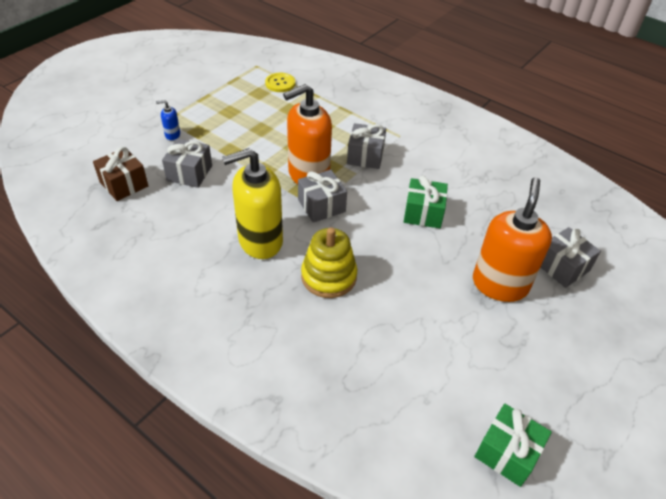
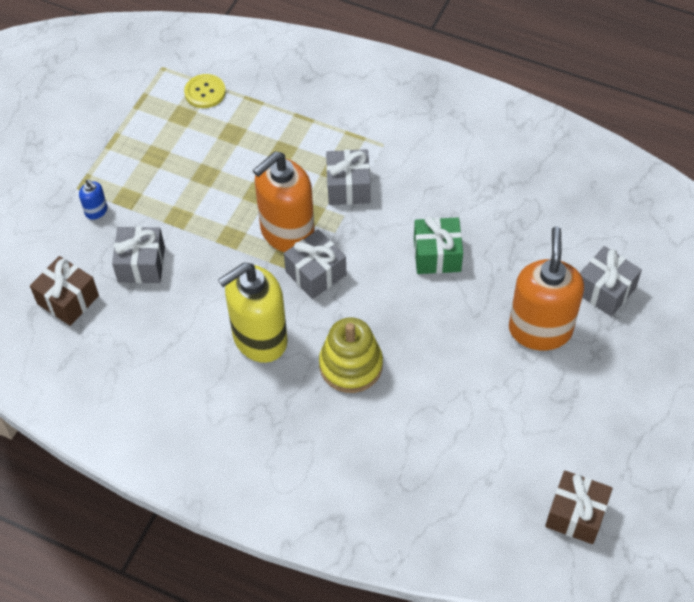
camera: 10 degrees left, 10 degrees up
blue soap dispenser [156,100,180,140] -> blue soap dispenser turned 120 degrees counterclockwise [79,179,108,220]
green gift [474,403,552,487] -> brown gift [545,470,613,544]

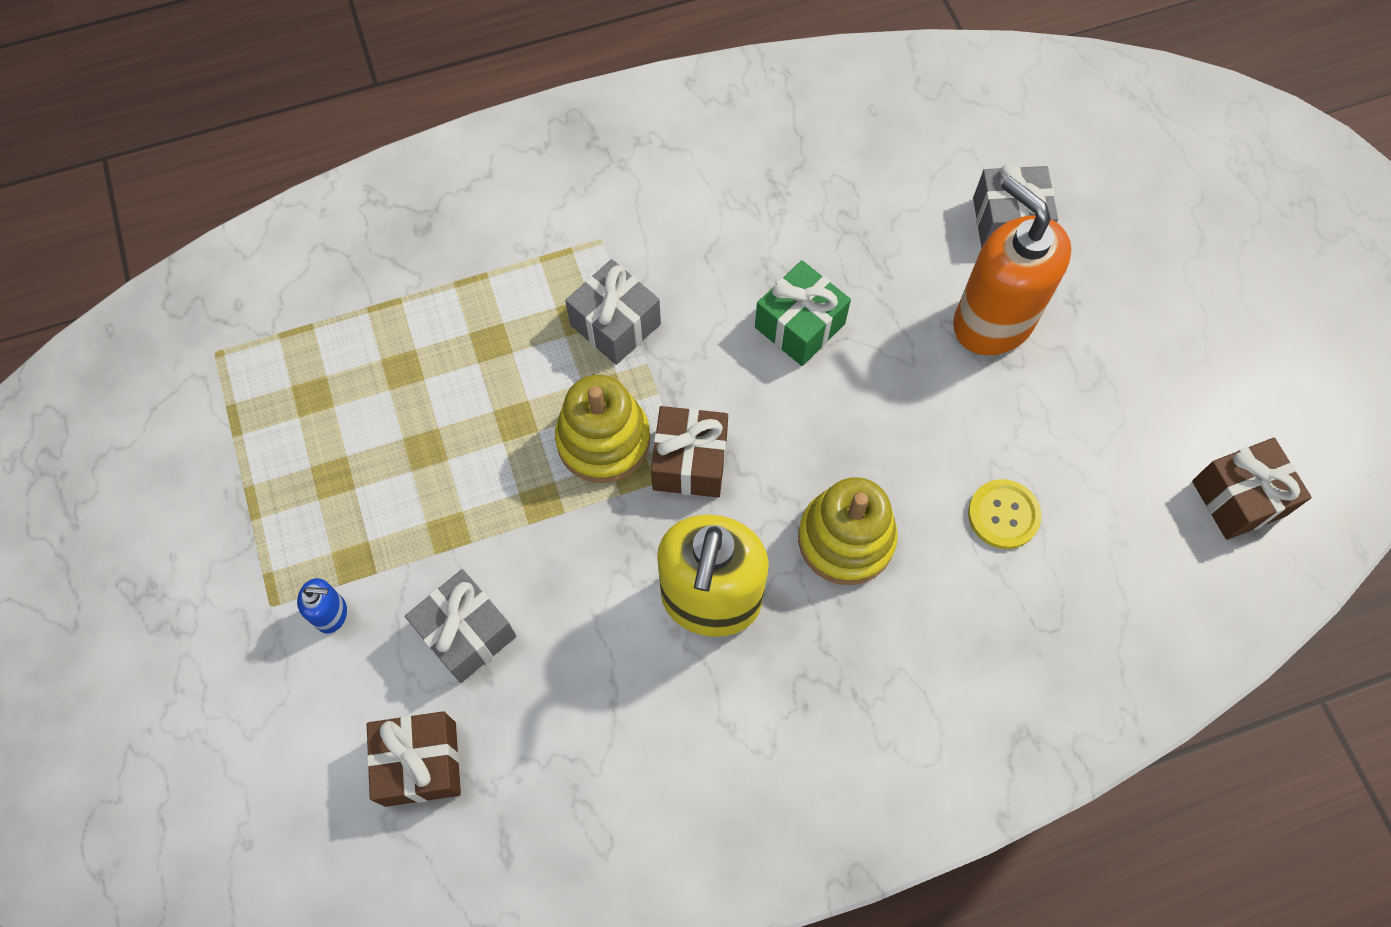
camera: 45 degrees left, 10 degrees up
yellow button [184,74,226,108] -> yellow button moved to [968,479,1042,549]
orange soap dispenser [253,151,315,252] -> yellow stacking toy [555,375,650,483]
grey gift [284,229,346,299] -> brown gift [651,406,728,497]

